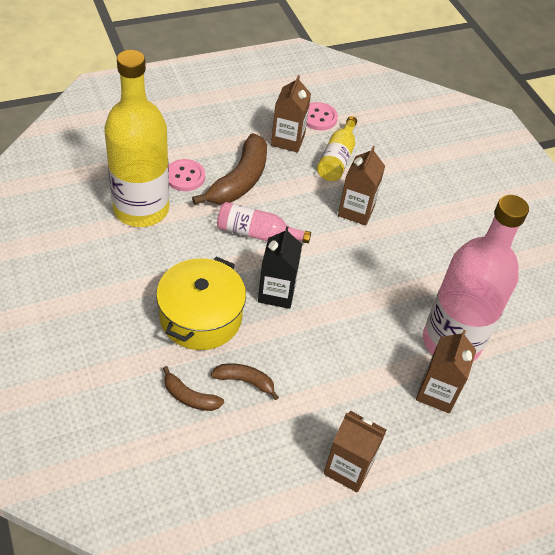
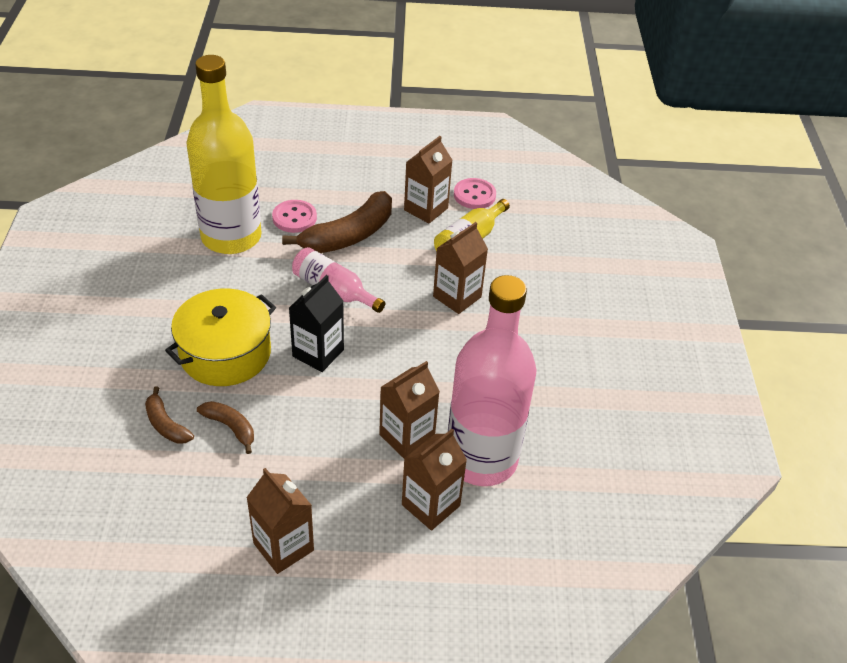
camera: 25 degrees right, 5 degrees down
none -> brown carton [379,361,440,458]

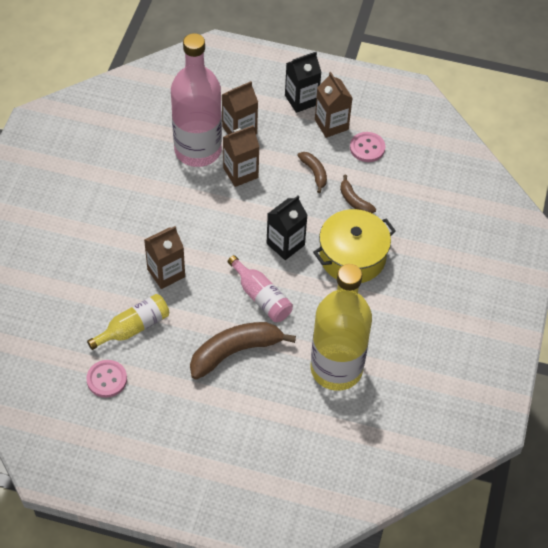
camera: 165 degrees left, 10 degrees up
brown banana [145,386,194,444] -> brown banana moved to [297,152,327,193]
pink button [272,200,317,233] -> pink button moved to [350,132,385,162]
brown carton [404,136,453,223] -> none
none -> black carton [285,52,322,113]

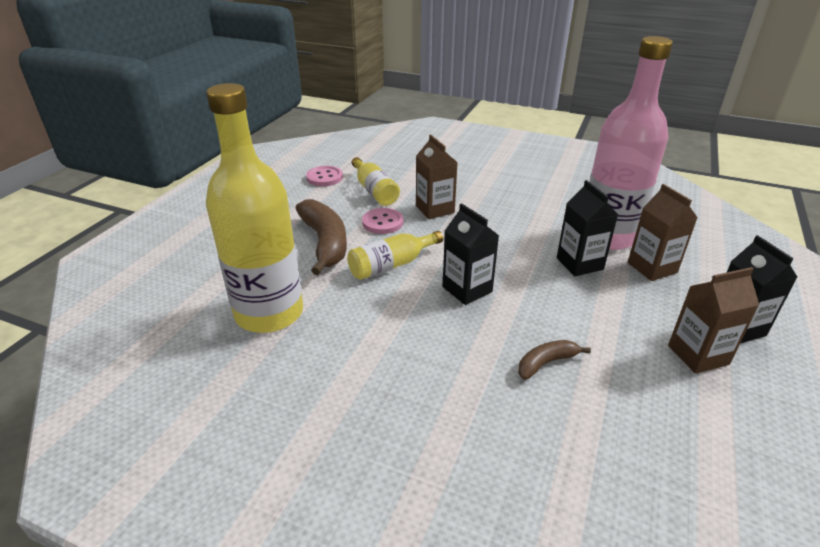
camera: 100 degrees right, 20 degrees down
brown carton [223,125,260,187] -> black carton [557,180,618,276]
pink bottle [228,255,293,322] -> yellow bottle [347,231,443,280]
brown banana [297,152,327,193] -> none
yellow pot [313,209,396,283] -> none
pink button [350,132,385,162] -> pink button moved to [362,208,403,234]

